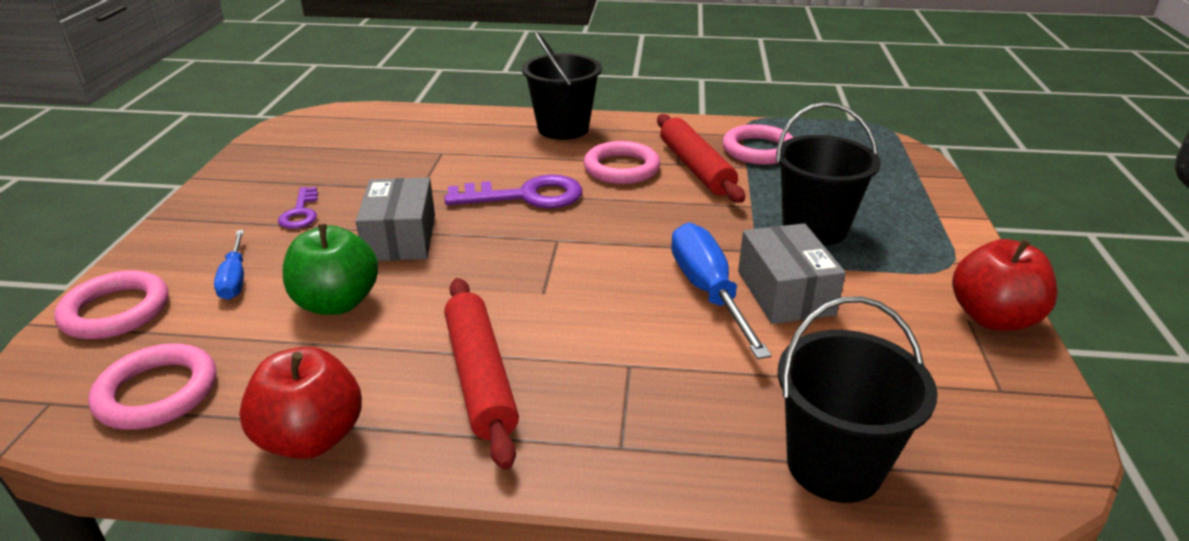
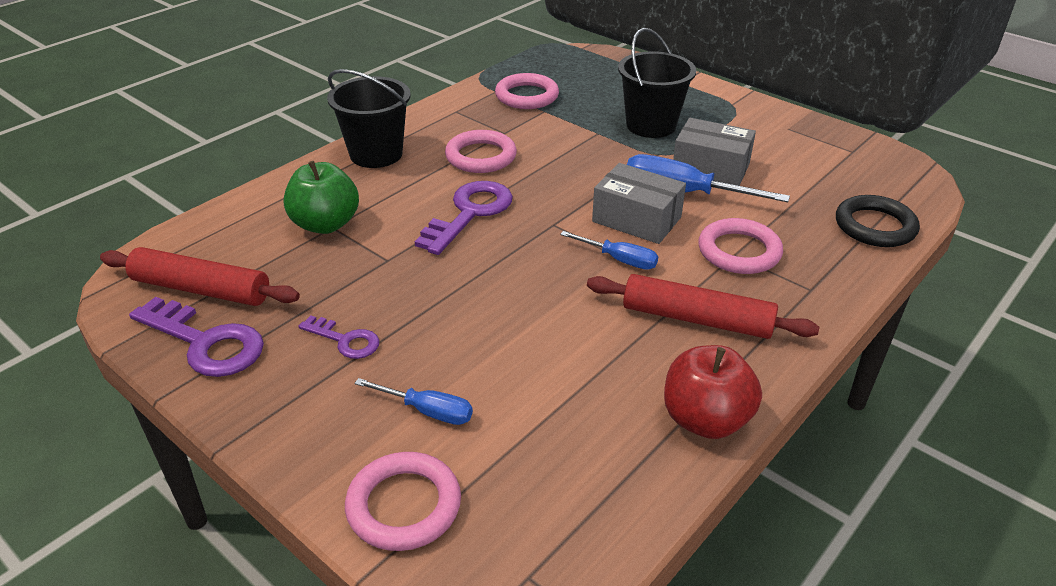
camera: 55 degrees left, 5 degrees up
pink ring [88,343,216,430] -> pink ring moved to [698,218,783,274]
green apple [283,224,378,315] -> green apple moved to [284,161,359,234]
grey box [355,177,435,261] -> grey box moved to [592,163,686,244]
red rolling pin [657,114,745,203] -> red rolling pin moved to [100,247,300,306]
black bucket [778,296,938,503] -> black ring [836,195,920,247]
red apple [952,239,1058,331] -> none
none -> purple key [129,297,264,377]
none -> blue screwdriver [560,231,658,270]

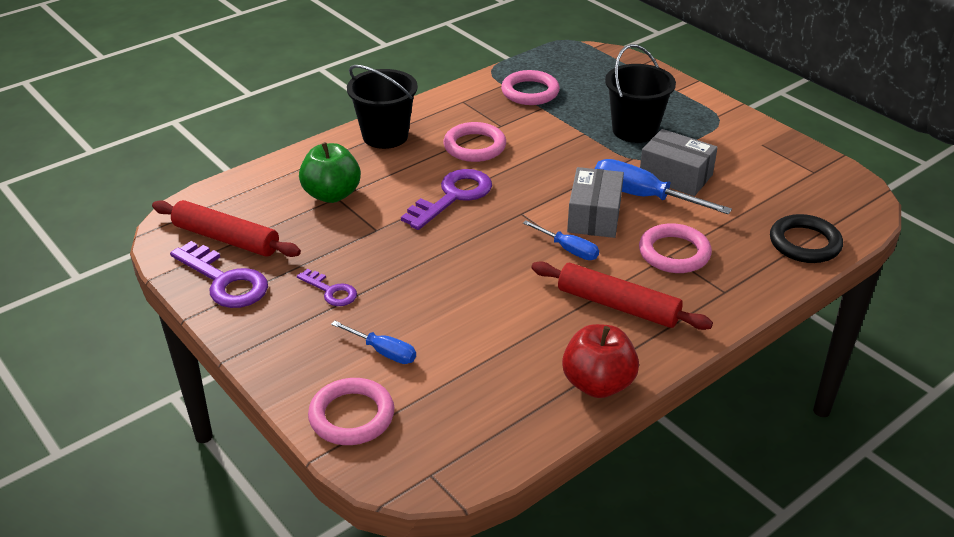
camera: 10 degrees right, 0 degrees up
grey box [592,163,686,244] -> grey box turned 60 degrees clockwise [567,167,624,238]

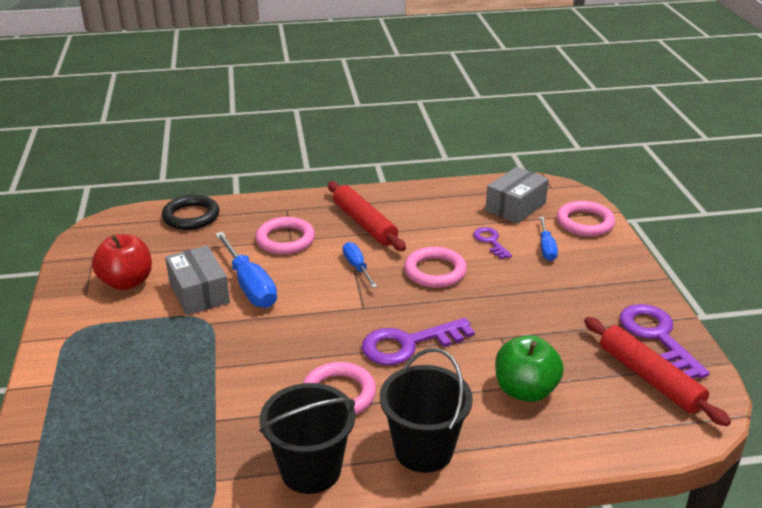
camera: 150 degrees left, 5 degrees down
purple key [297,269,357,306] -> purple key moved to [473,227,512,259]
blue screwdriver [331,321,416,364] -> blue screwdriver turned 150 degrees counterclockwise [539,217,558,261]
pink ring [501,70,560,105] -> pink ring moved to [404,247,467,288]
red apple [562,324,639,398] -> red apple moved to [92,234,152,290]
grey box [567,167,624,238] -> grey box moved to [485,167,549,224]
black bucket [605,44,676,143] -> black bucket moved to [259,383,355,494]

